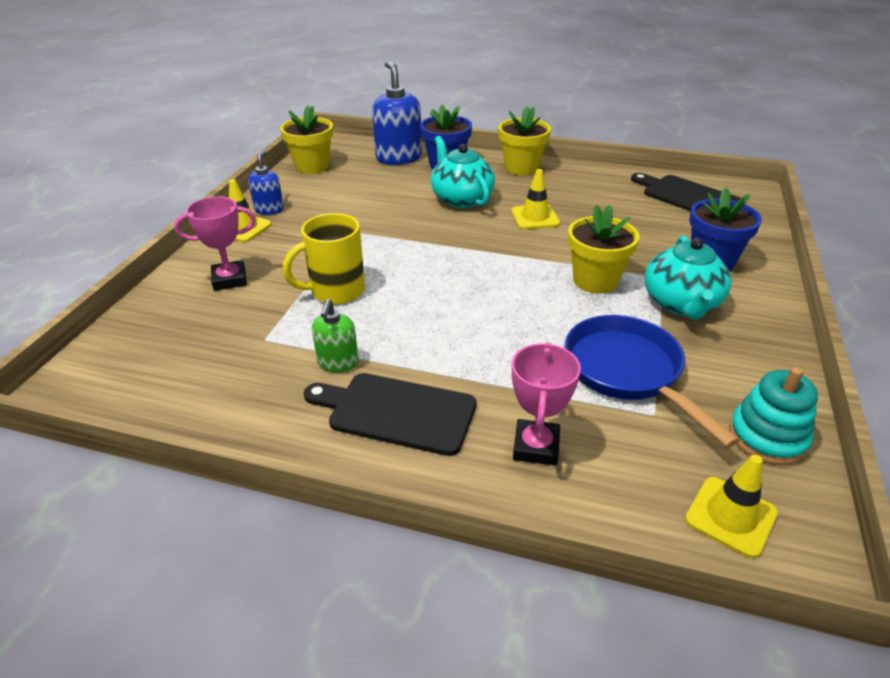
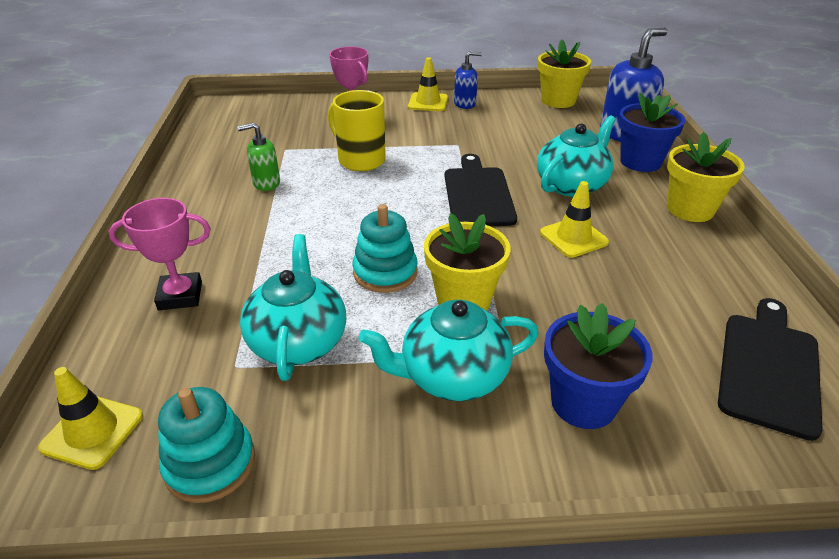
camera: 70 degrees right, 0 degrees up
black cutting board [303,373,476,456] -> black cutting board moved to [445,154,517,226]
blue pan [565,315,740,448] -> turquoise teapot [240,234,346,381]
none -> turquoise stacking toy [353,204,418,293]

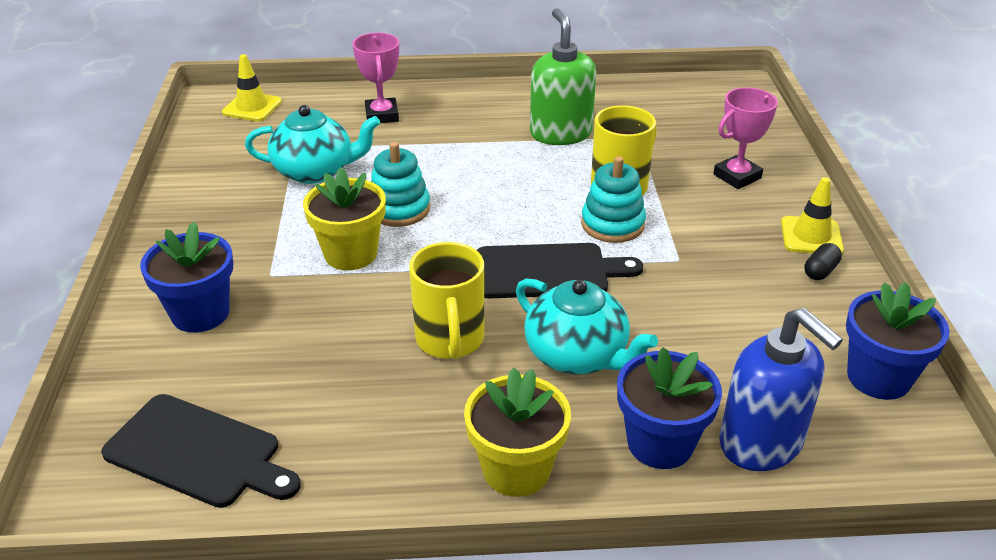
camera: 90 degrees right, 0 degrees up
turquoise stacking toy [158,387,255,503] -> turquoise stacking toy moved to [581,156,646,243]
green soap dispenser [237,123,280,191] -> green soap dispenser [530,8,596,145], size x1.78
turquoise teapot [359,300,539,401] -> none
blue soap dispenser [454,51,482,109] -> black capsule [804,243,842,280]
yellow flower pot [538,40,591,108] -> blue flower pot [846,282,950,400]
yellow traffic cone [540,181,609,258] -> yellow mug [409,242,484,359]

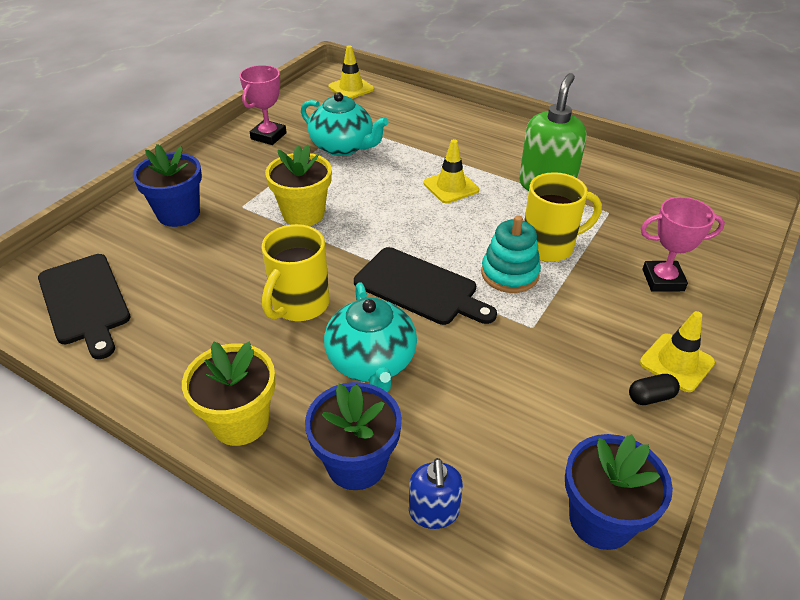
camera: 35 degrees right, 5 degrees up
pink trophy [352,33,399,123] -> pink trophy moved to [239,65,287,145]
turquoise stacking toy [371,142,430,227] -> none
blue soap dispenser [719,308,843,471] -> blue soap dispenser [409,458,463,529], size x0.56
none -> yellow traffic cone [424,139,479,203]

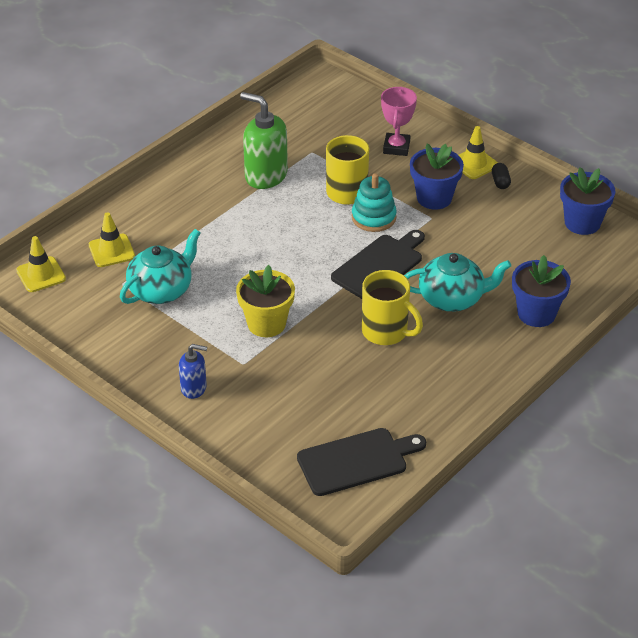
camera: 80 degrees left, 0 degrees up
blue flower pot [133,144,202,227] -> blue flower pot moved to [410,144,464,210]
yellow flower pot [182,341,275,446] -> none
pink trophy [239,65,287,145] -> none
blue soap dispenser [409,458,463,529] -> blue soap dispenser moved to [179,344,207,399]
yellow traffic cone [424,139,479,203] -> yellow traffic cone moved to [89,212,135,267]

